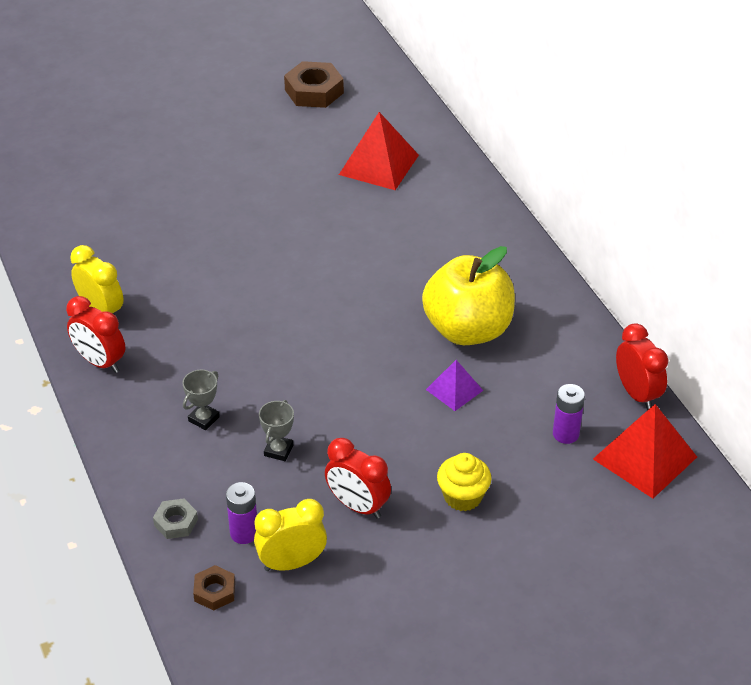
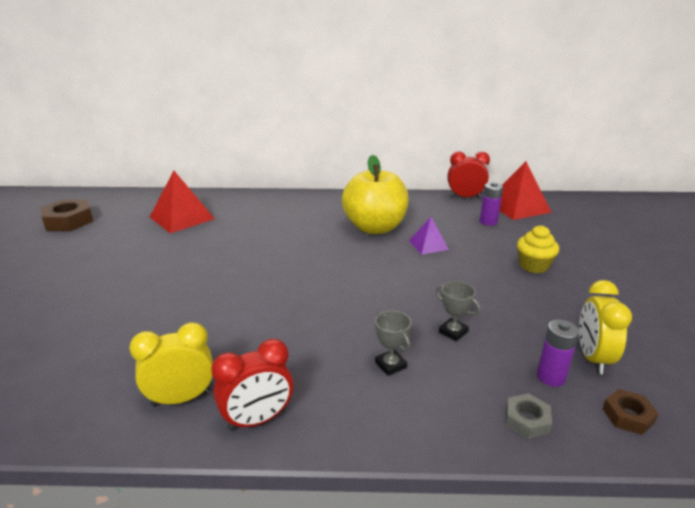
camera: 65 degrees left, 15 degrees down
red clock [325,438,391,519] -> none

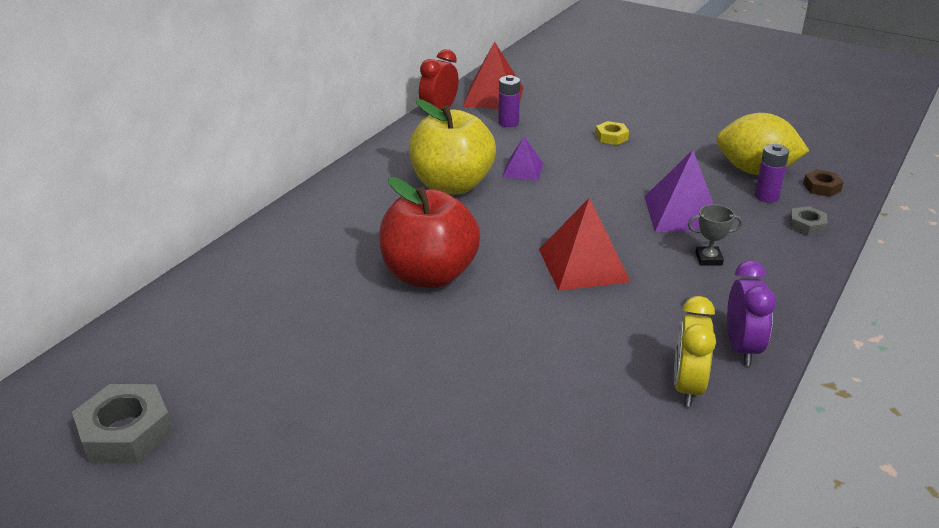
camera: 60 degrees left, 5 degrees up
brown nut [40,199,93,231] -> grey nut [72,384,173,463]
red pyramid [150,171,215,233] -> red pyramid moved to [539,198,631,291]
red clock [211,339,293,431] -> purple clock [727,260,776,366]
grey trophy [436,281,480,342] -> purple pyramid [644,150,714,232]
yellow cupcake [517,225,559,273] -> yellow nut [595,121,629,145]
yellow clock [579,280,632,374] -> yellow lemon [716,113,809,175]
none -> red apple [379,177,480,288]

